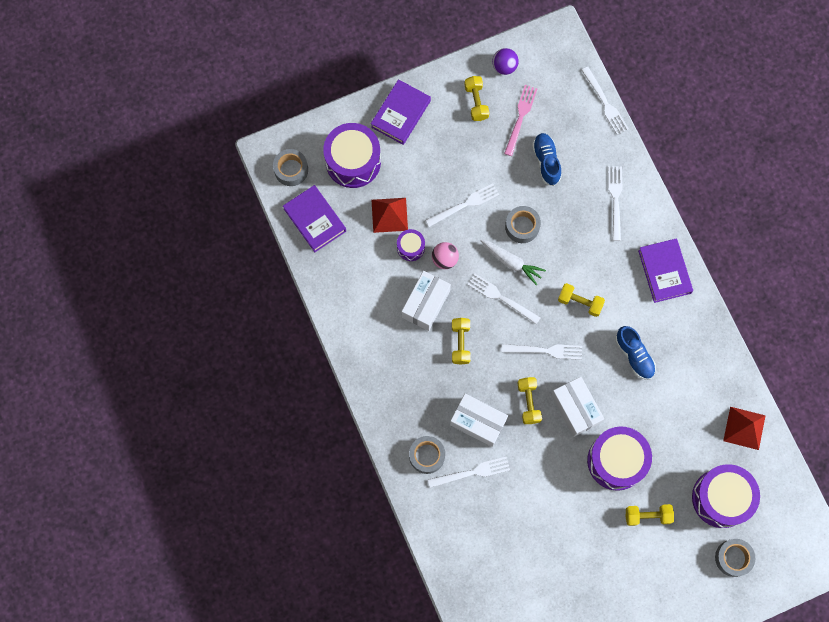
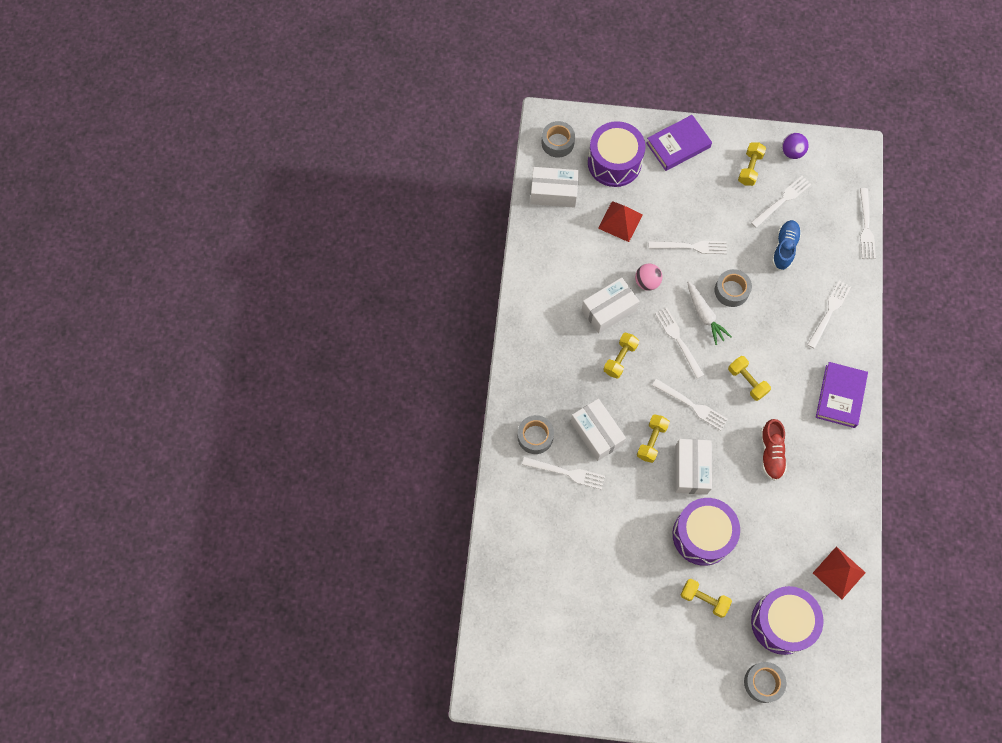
camera: 30 degrees right, 5 degrees down
purple book [283,185,346,252] -> white box [531,167,579,208]
purple drum [397,229,425,261] -> none
pink fork [504,85,537,156] -> white fork [751,176,811,228]
blue shoe [615,326,656,380] -> red shoe [761,419,787,481]

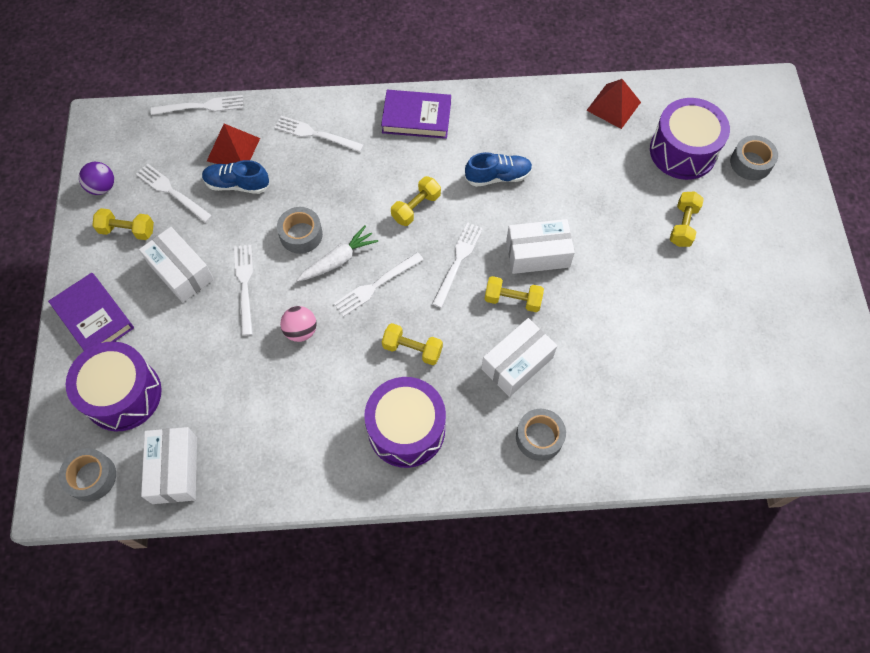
camera: 100 degrees left, 5 degrees down
white fork [522,457,605,490] -> none
white box [582,277,639,334] -> white box moved to [139,227,214,303]
red pyramid [598,201,643,242] -> red pyramid moved to [207,124,260,164]
purple drum [673,498,740,566] -> purple drum moved to [364,377,446,468]
red shoe [761,419,787,481] -> blue shoe [465,152,532,187]

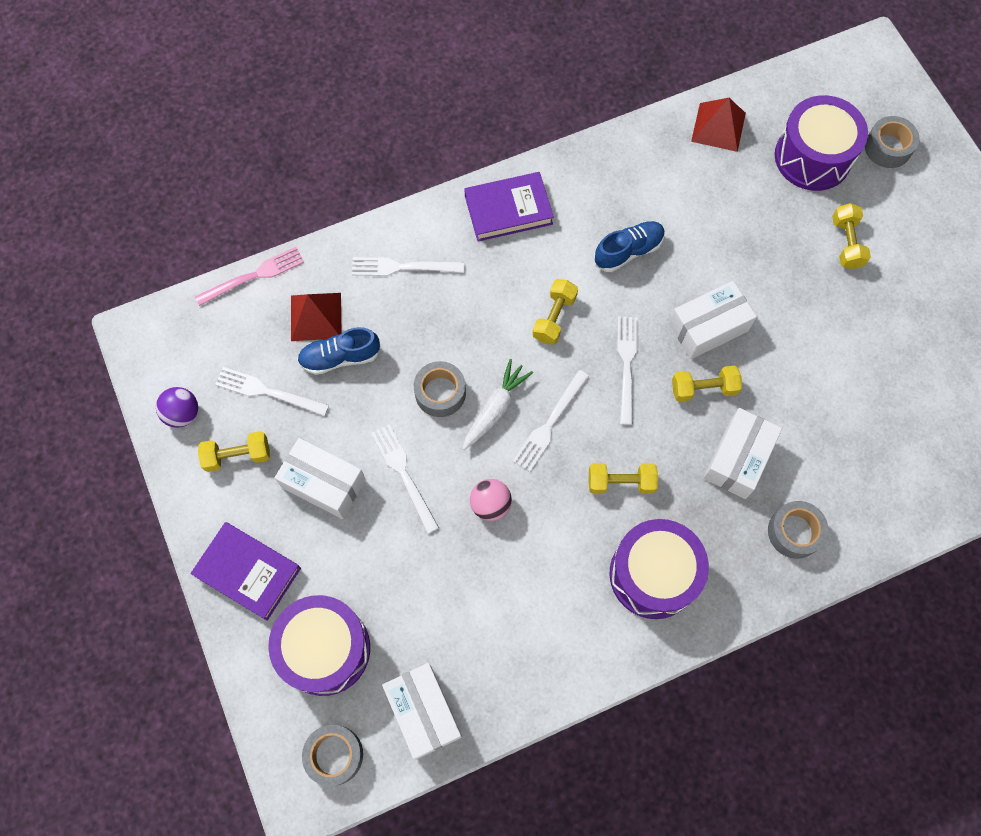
camera: 20 degrees left, 5 degrees up
white fork [151,95,243,115] -> pink fork [195,247,304,306]

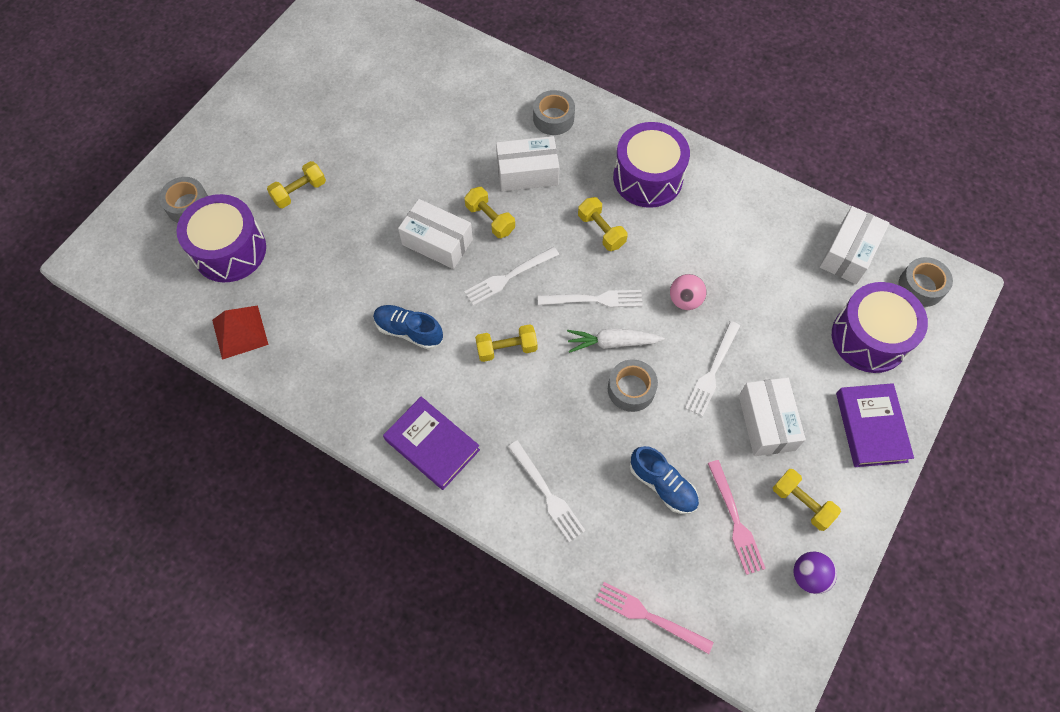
camera: 125 degrees left, 5 degrees down
white fork [215,367,329,416] -> pink fork [708,460,766,575]
red pyramid [291,293,342,341] -> none

